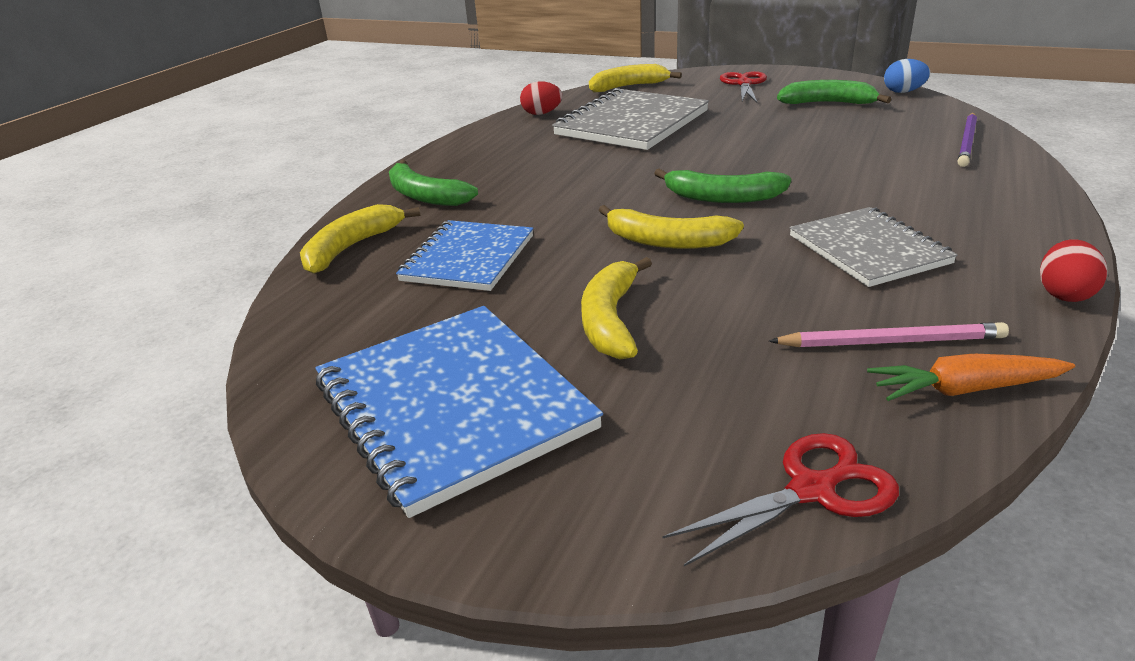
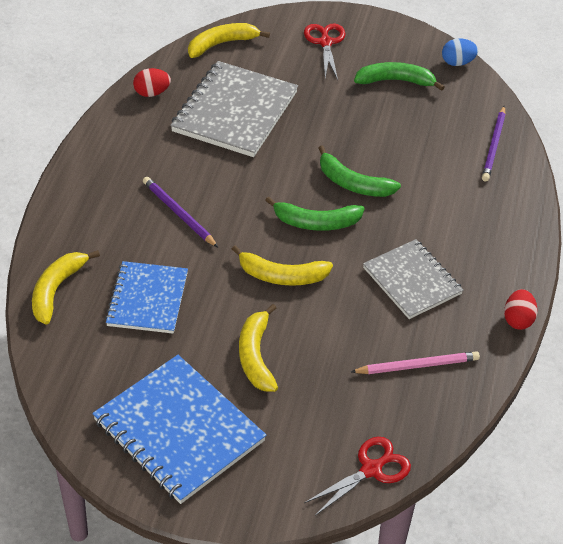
camera: 15 degrees left, 15 degrees up
green banana [389,160,478,206] -> green banana moved to [319,145,401,197]
orange carrot [867,354,1075,401] -> none
none -> purple pencil [143,177,218,247]

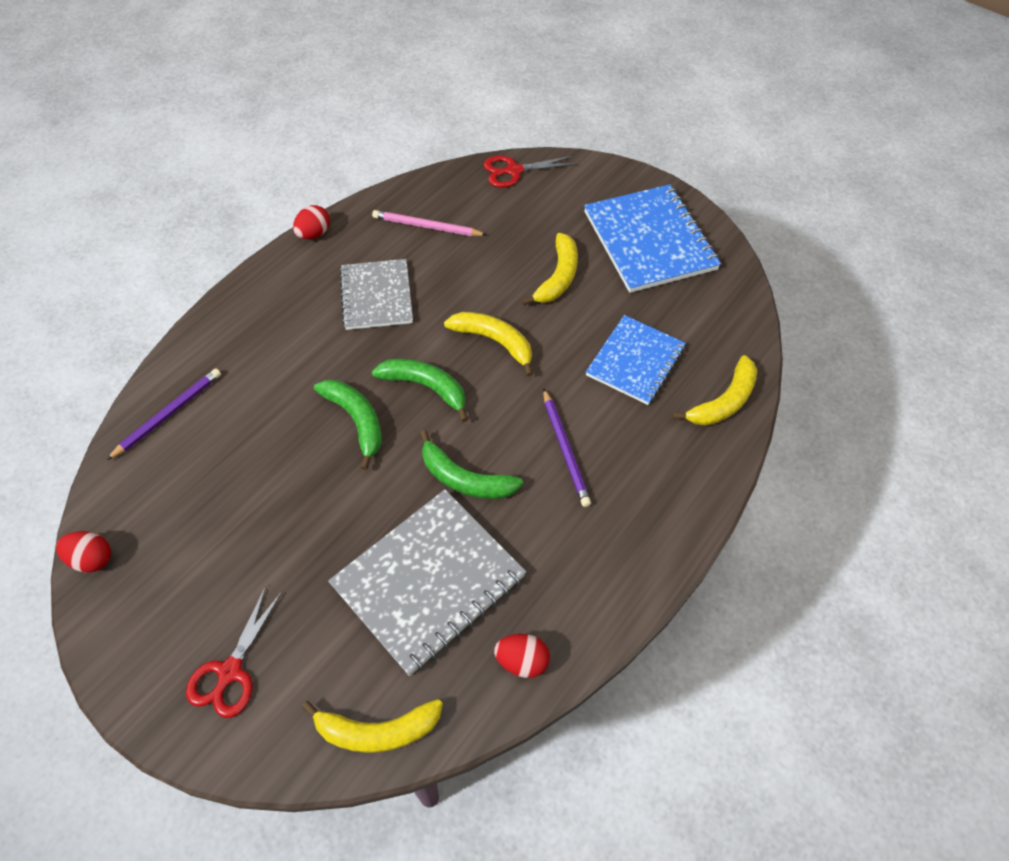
camera: 155 degrees left, 10 degrees up
green banana [354,62,445,91] -> green banana moved to [420,430,523,499]
blue egg [442,38,478,66] -> red egg [56,531,111,573]

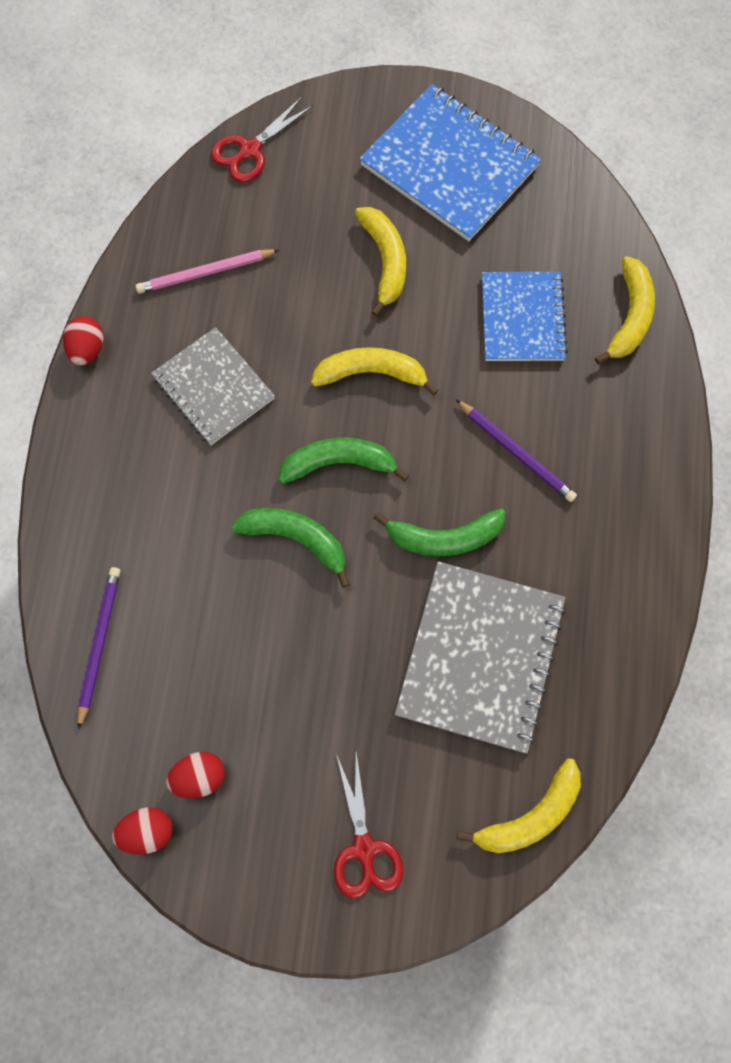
camera: 30 degrees left, 15 degrees up
red egg [494,634,550,678] -> red egg moved to [166,752,225,798]

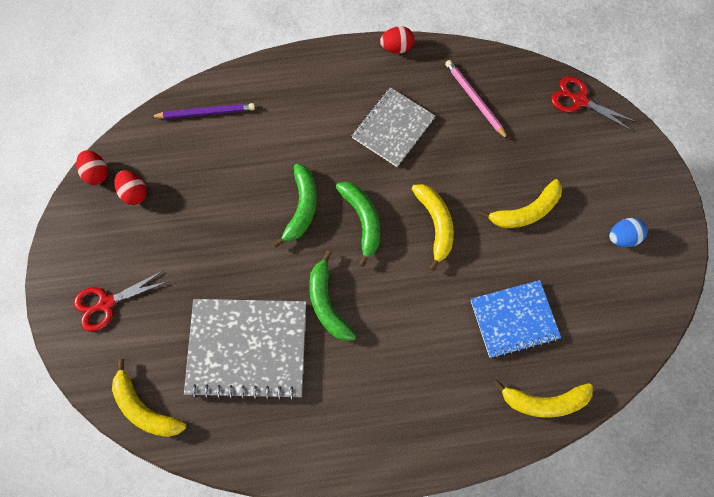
camera: 75 degrees right, 0 degrees up
blue notebook [360,84,541,241] -> blue egg [609,218,647,247]
purple pencil [456,399,577,502] -> none

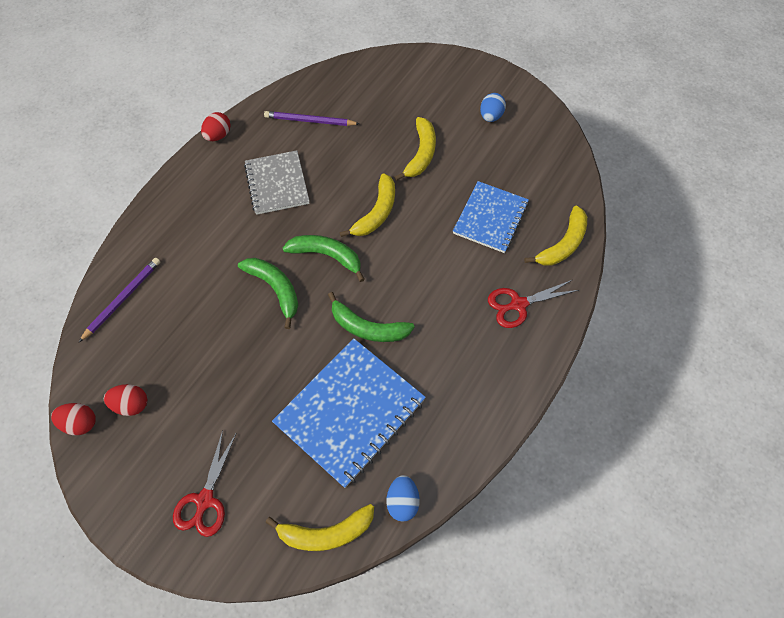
camera: 50 degrees left, 10 degrees down
grey notebook [184,299,306,401] -> blue notebook [272,338,426,488]
yellow banana [412,184,454,271] -> yellow banana turned 90 degrees clockwise [340,173,395,237]
pink pencil [445,60,508,139] -> purple pencil [264,111,360,126]
red scissors [551,76,637,131] -> red scissors moved to [488,280,579,328]
none -> blue egg [386,475,420,522]

